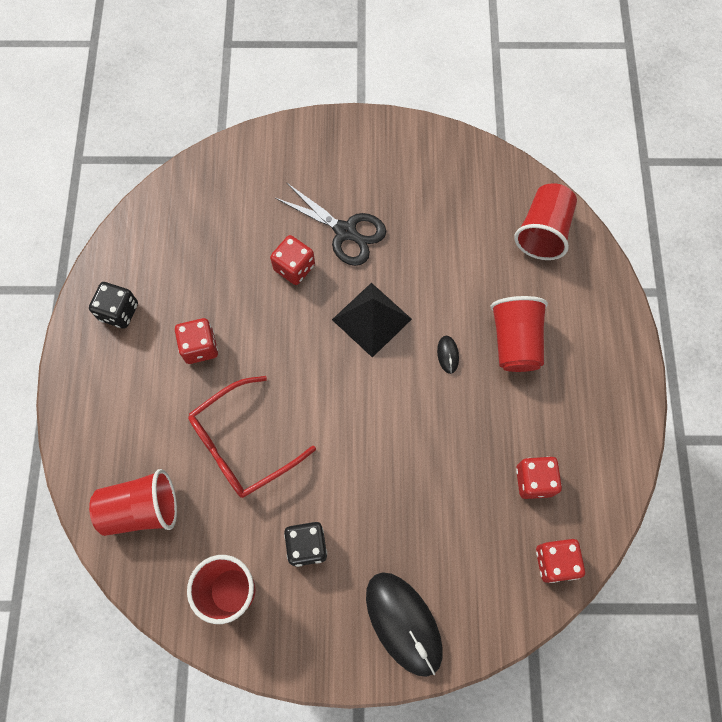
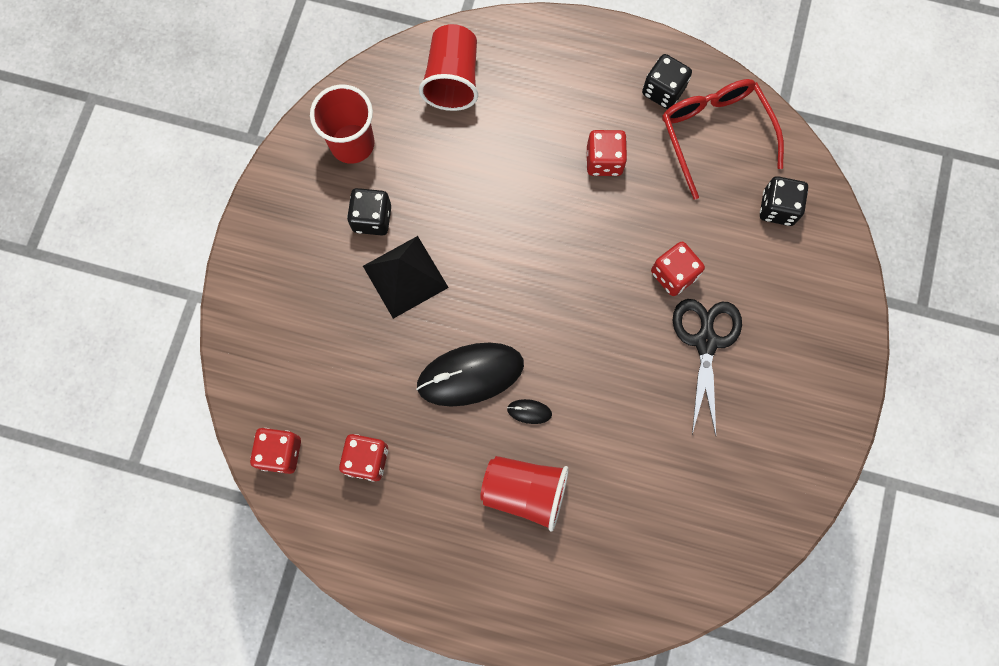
camera: 105 degrees right, 5 degrees up
red glasses [188,376,316,498] -> red glasses moved to [662,79,784,199]
black scissors [275,182,386,266] -> black scissors turned 135 degrees clockwise [673,299,742,436]
black pyramid [332,283,412,357] -> black pyramid moved to [363,236,449,319]
black mouse [366,572,443,677] -> black mouse moved to [416,343,524,406]
red cup [514,183,577,260] -> none
none -> black dice [760,176,808,226]

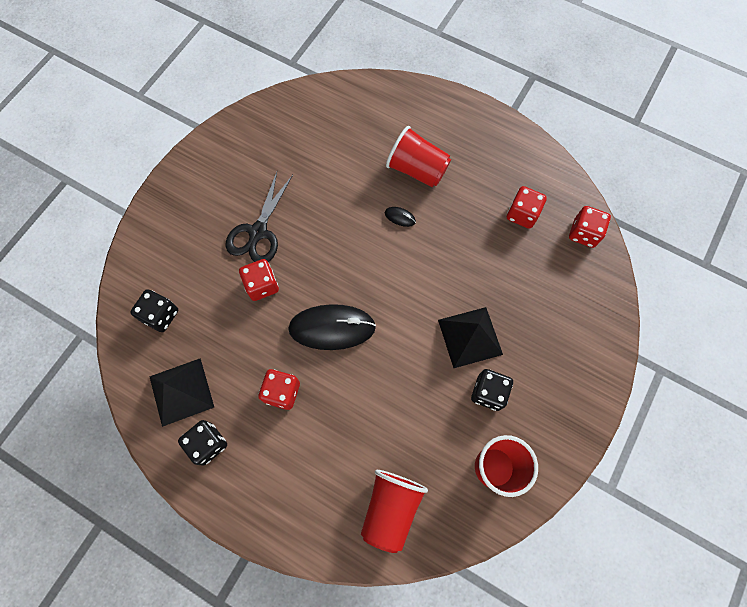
camera: 165 degrees left, 5 degrees down
black mouse [416,343,524,406] -> black mouse moved to [288,304,376,350]
red glasses [662,79,784,199] -> black pyramid [149,358,214,427]

